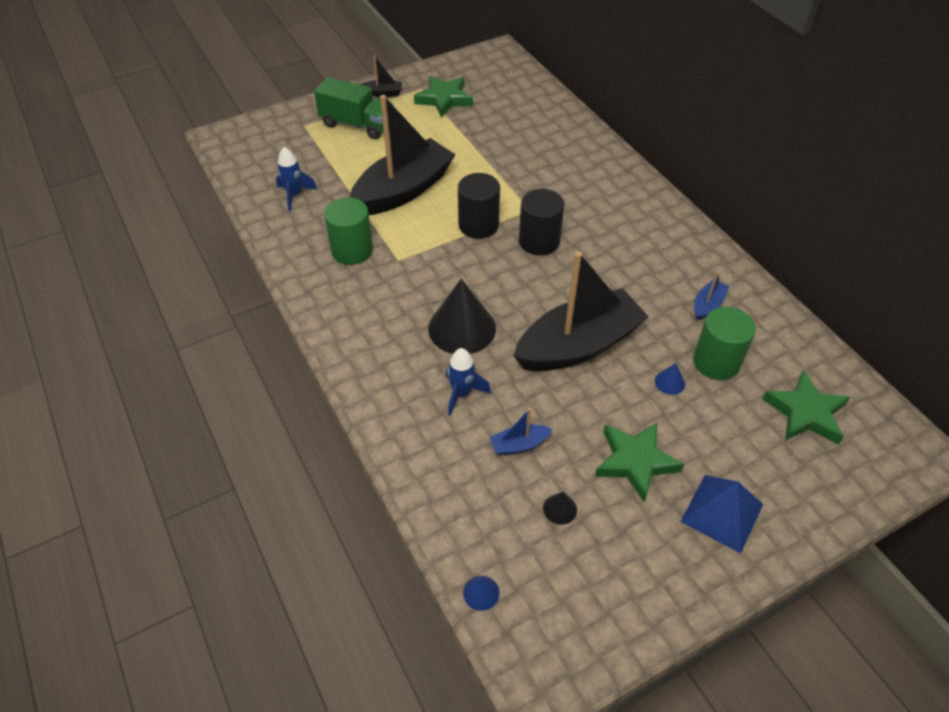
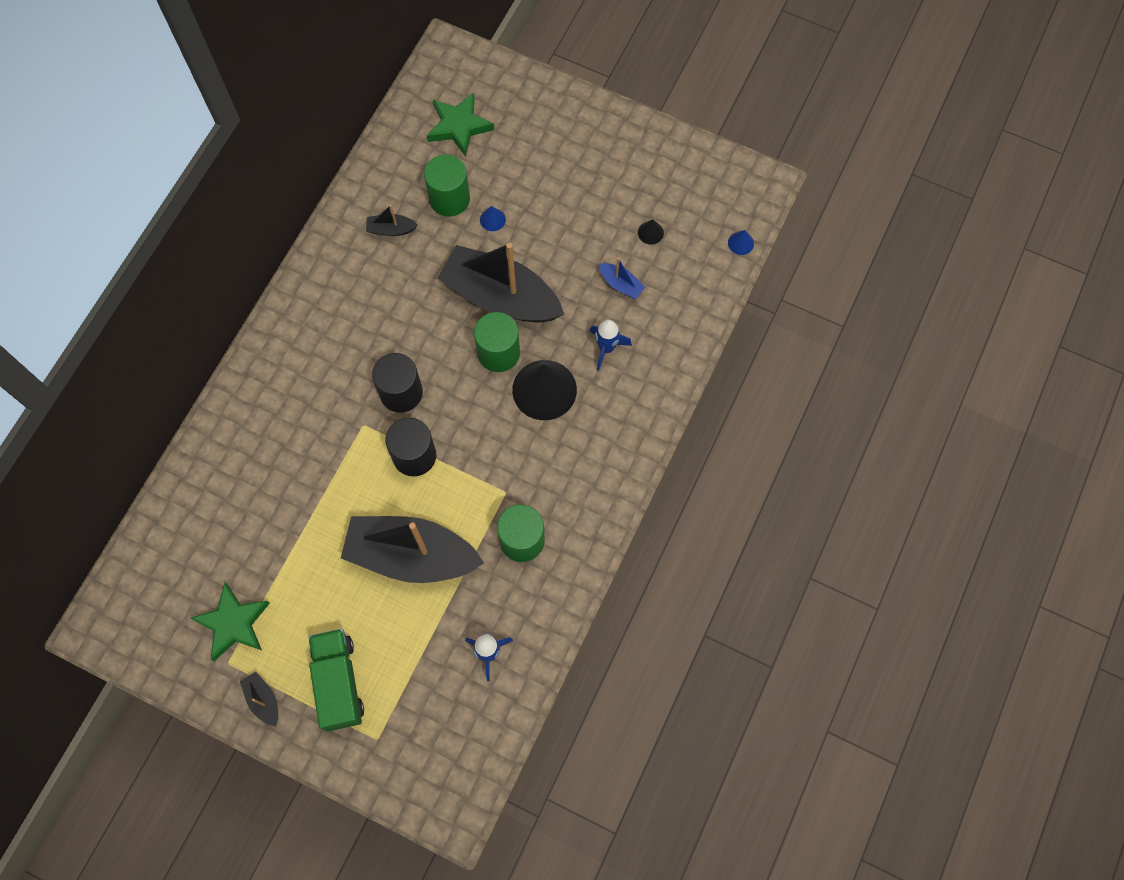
camera: 125 degrees left, 20 degrees up
green star [595,422,684,502] -> none
blue pyramid [680,475,763,553] -> none
blue boat [694,271,729,320] -> black boat [366,205,418,236]
none -> green cylinder [474,312,520,372]

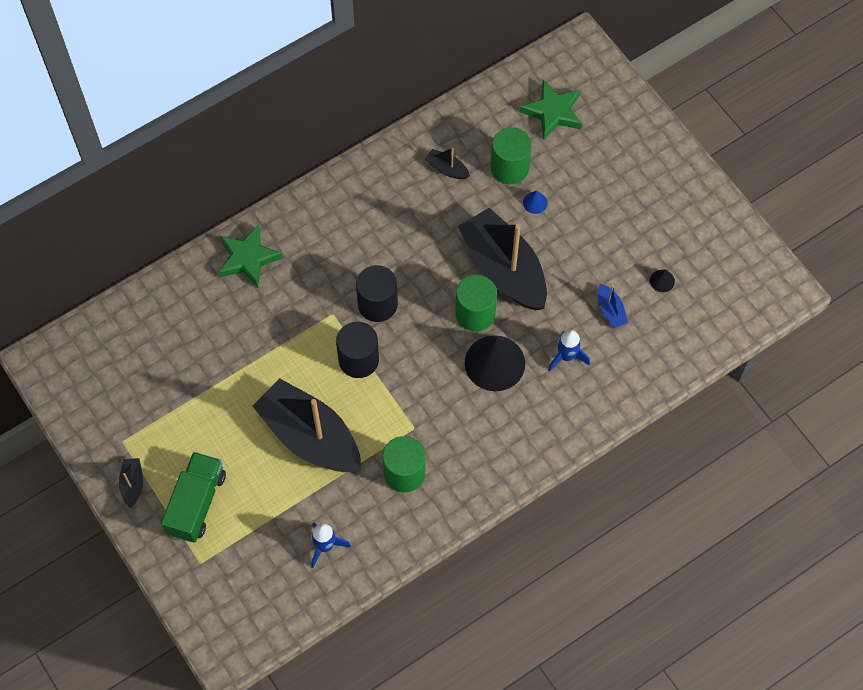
camera: 30 degrees right, 5 degrees down
green star [191,582,270,661] -> green star moved to [218,224,283,288]
blue cone [728,230,754,255] -> none

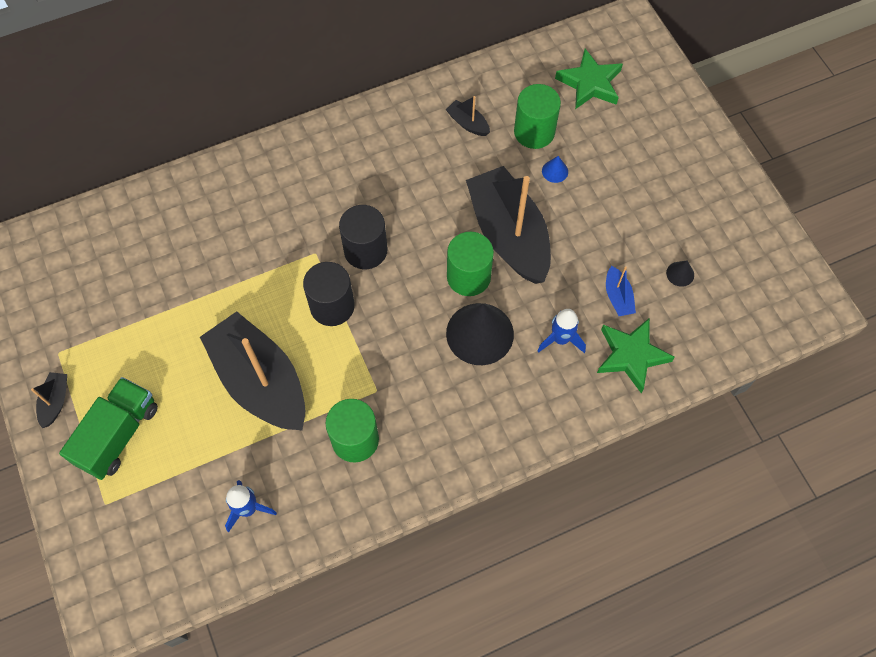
camera: 10 degrees right, 0 degrees up
green star [218,224,283,288] -> green star moved to [597,319,675,393]

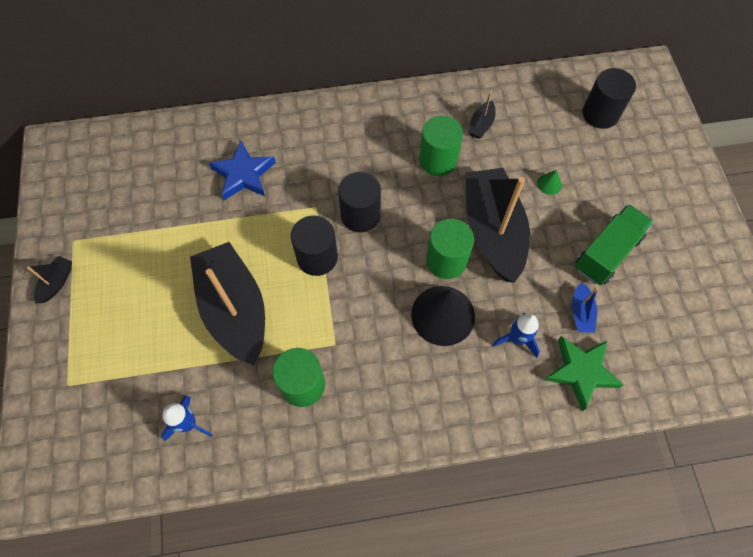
camera: 15 degrees right, 0 degrees up
green truck [59,377,158,480] -> green truck moved to [575,204,653,285]
black boat [446,96,490,136] -> black boat turned 120 degrees counterclockwise [468,91,495,139]
green cylinder [514,84,561,149] -> green cylinder moved to [419,116,463,176]
blue cone [542,156,568,183] -> green cone [537,170,562,195]
green star [555,49,623,109] -> black cylinder [583,68,636,129]
black cone [666,261,694,287] -> none
none -> blue star [209,141,276,200]

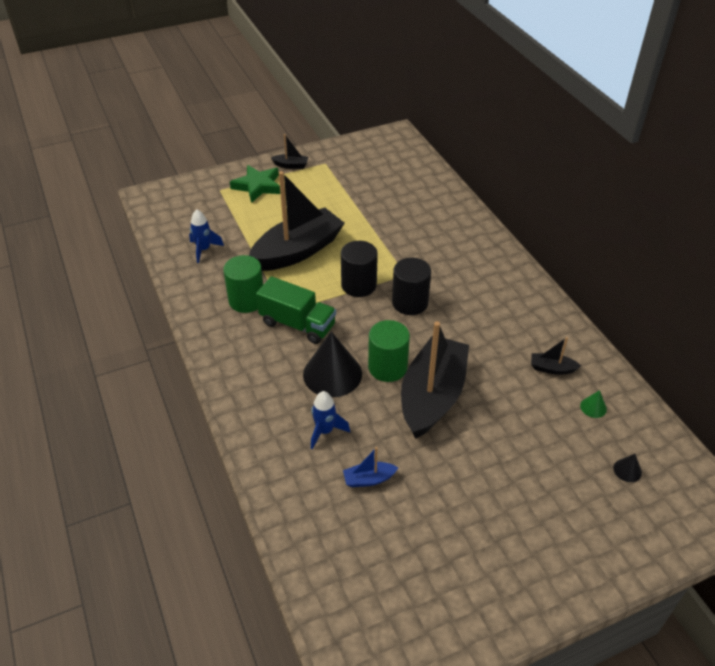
camera: 75 degrees right, 20 degrees down
blue star [209,141,276,200] -> none
green cylinder [419,116,463,176] -> none
black boat [466,168,530,283] -> black boat turned 45 degrees counterclockwise [401,321,469,439]
green cone [537,170,562,195] -> green cone moved to [580,390,607,418]
green star [545,336,624,411] -> green star moved to [230,165,280,203]
green truck [575,204,653,285] -> green truck moved to [256,276,336,344]
black cylinder [583,68,636,129] -> black cone [613,454,642,482]

